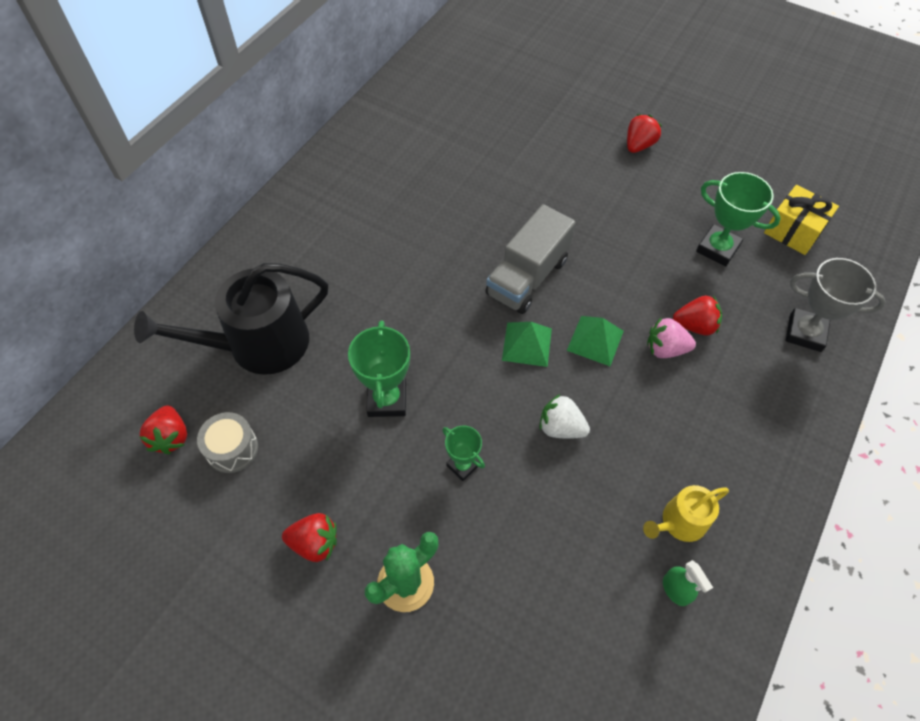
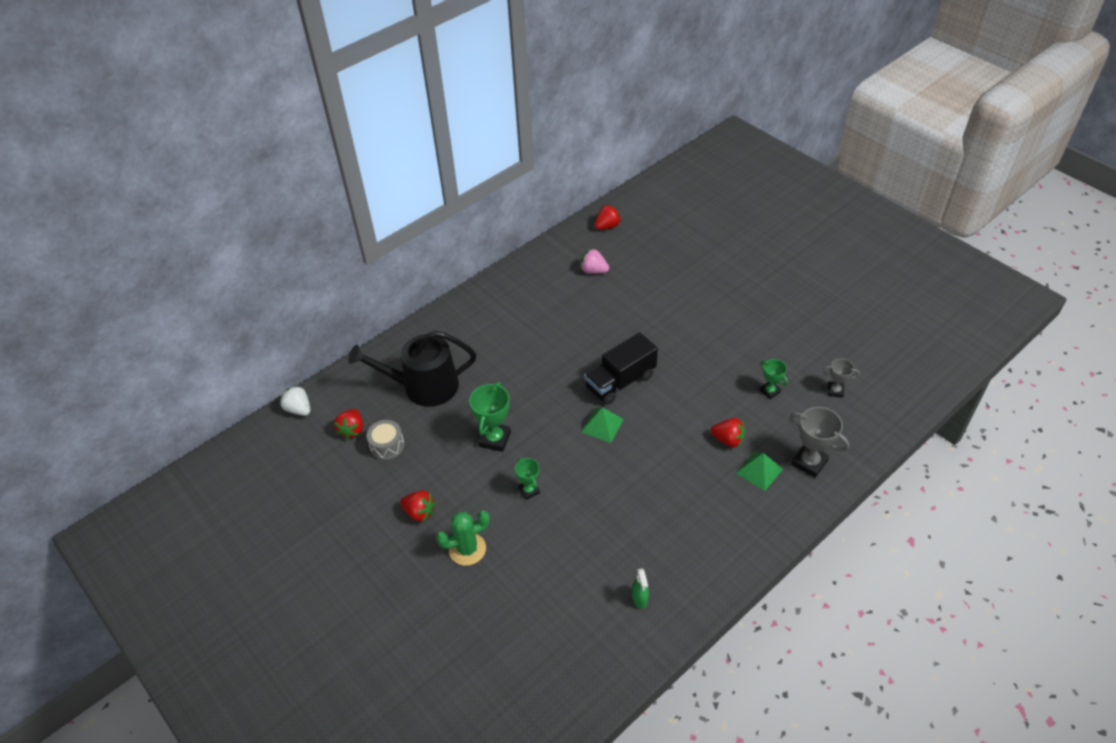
camera: 20 degrees right, 10 degrees down
grey truck [486,204,576,314] -> black truck [584,332,658,405]
white strawberry [539,394,590,439] -> white strawberry moved to [280,385,310,416]
green pyramid [567,316,624,366] -> green pyramid moved to [736,452,783,491]
red strawberry [627,114,662,153] -> red strawberry moved to [594,204,621,230]
yellow watering can [643,485,729,542] -> none
pink strawberry [647,317,696,358] -> pink strawberry moved to [580,249,609,274]
green trophy [696,172,781,267] -> green trophy [759,359,788,399], size x0.60
yellow gift [764,185,839,255] -> grey trophy [823,358,860,398]

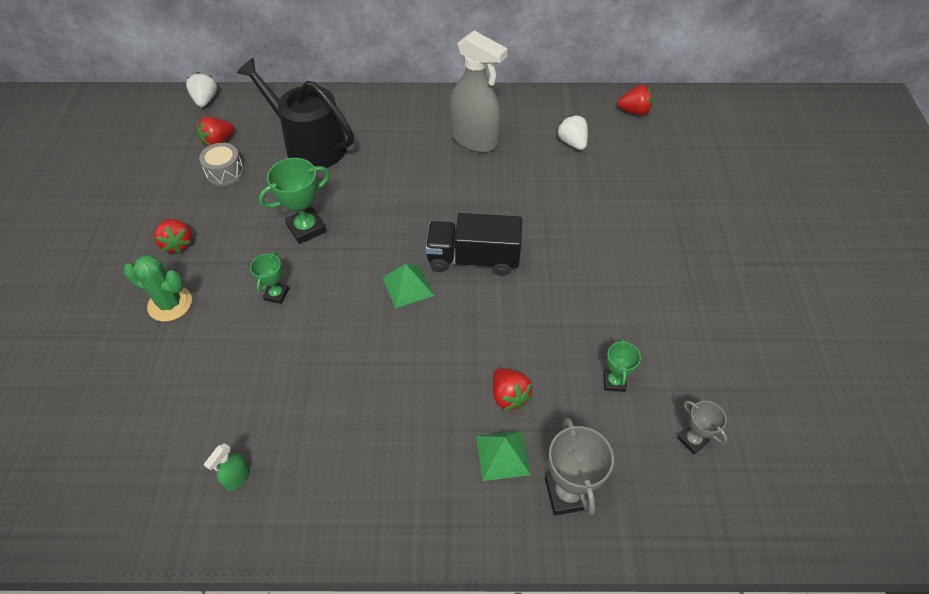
camera: 40 degrees right, 5 degrees up
pink strawberry [580,249,609,274] -> white strawberry [557,115,588,150]
none -> grey spray bottle [449,31,508,153]

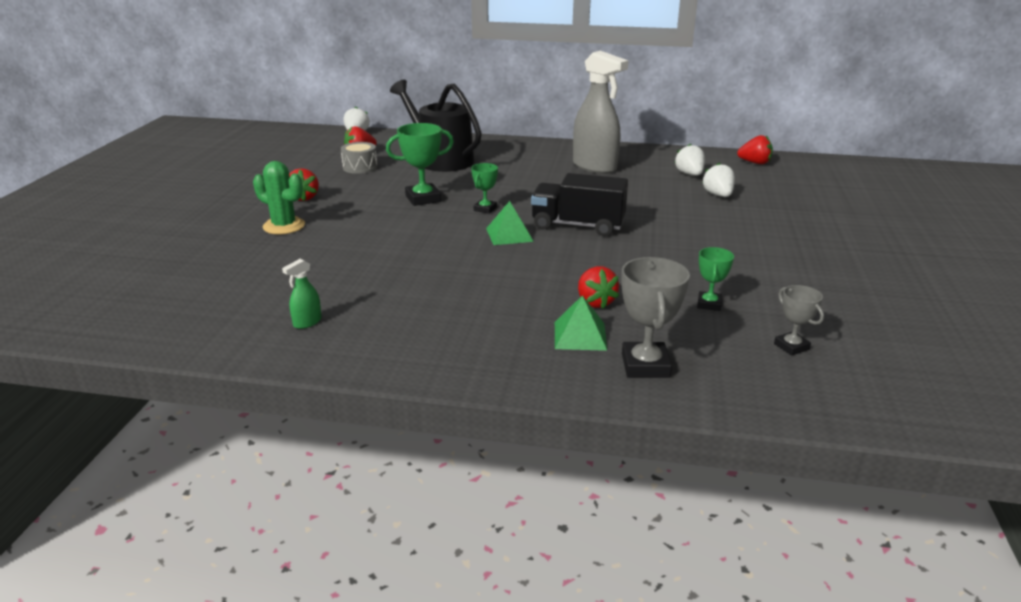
camera: 10 degrees right, 25 degrees down
green trophy [250,252,289,304] -> green trophy moved to [471,163,498,214]
none -> white strawberry [702,163,735,197]

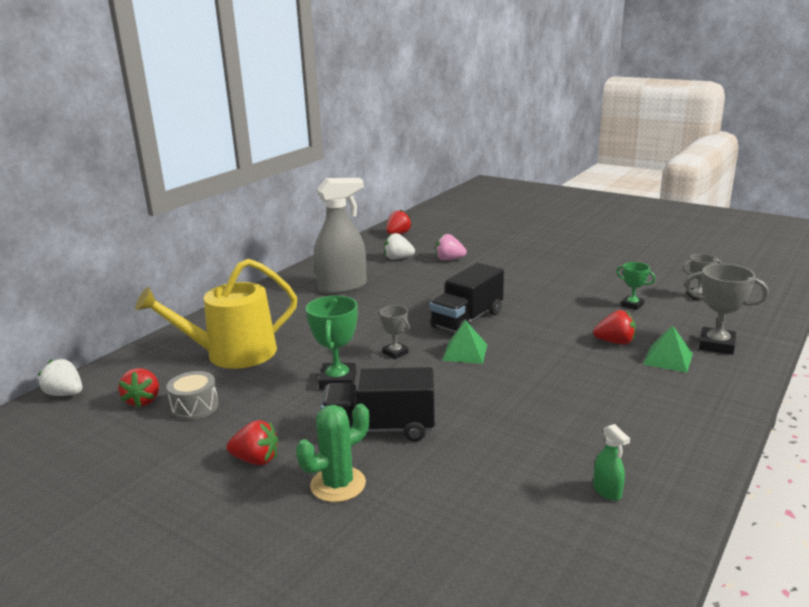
camera: 65 degrees left, 5 degrees down
black watering can [390,80,482,172] -> yellow watering can [135,259,297,369]
green trophy [471,163,498,214] -> grey trophy [379,305,410,359]
white strawberry [702,163,735,197] -> pink strawberry [435,234,467,260]
none -> black truck [321,367,435,442]

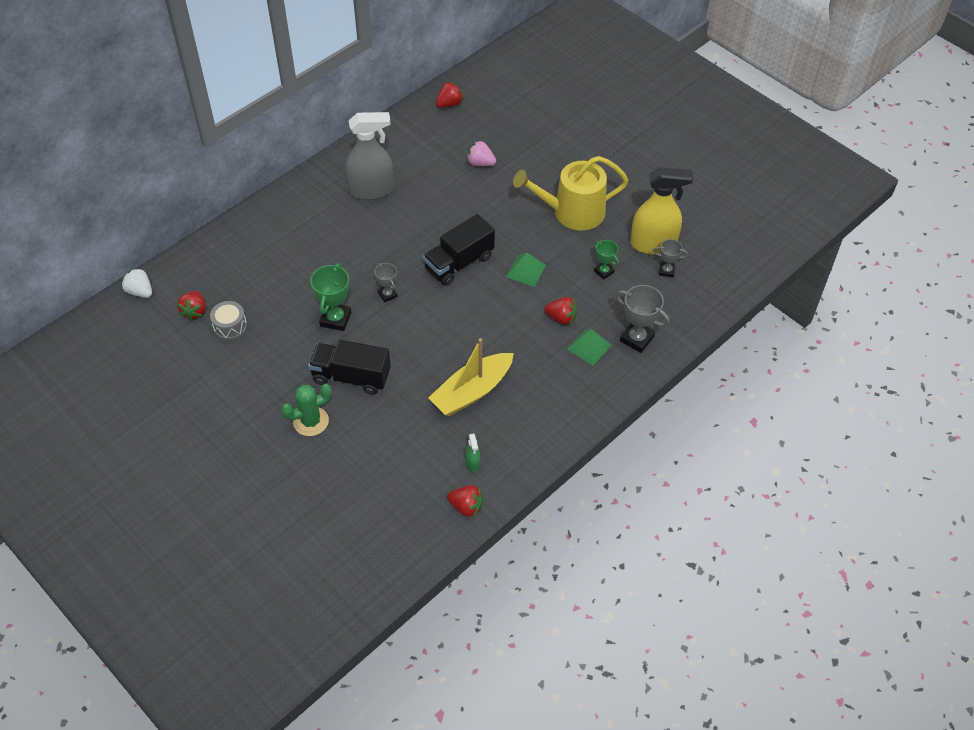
camera: 10 degrees right, 30 degrees up
yellow watering can [135,259,297,369] -> yellow watering can moved to [513,156,628,230]
red strawberry [227,420,278,466] -> red strawberry moved to [447,485,483,517]
white strawberry [384,233,415,259] -> none
green pyramid [442,320,487,364] -> green pyramid moved to [506,253,546,287]
none -> yellow boat [428,338,514,416]
none -> yellow spray bottle [630,167,693,255]

